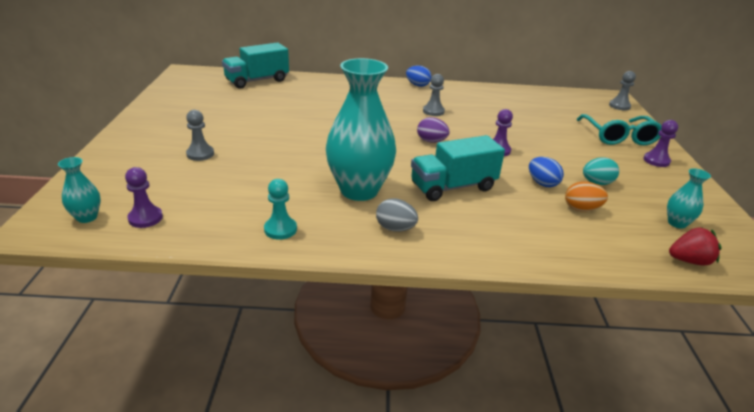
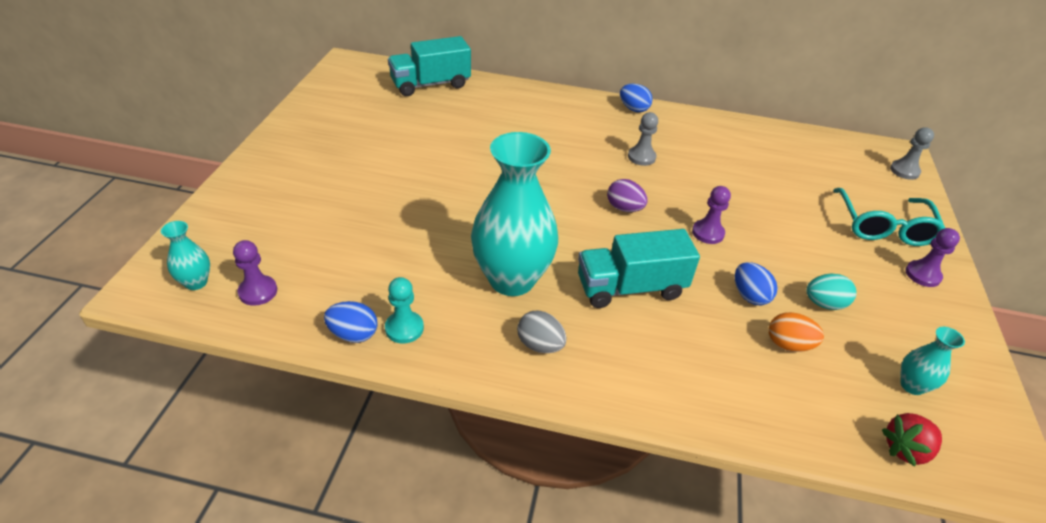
camera: 10 degrees right, 10 degrees up
grey pawn [186,110,214,161] -> none
red strawberry [669,227,722,266] -> red strawberry turned 150 degrees clockwise [882,413,942,467]
none -> blue egg [324,301,378,343]

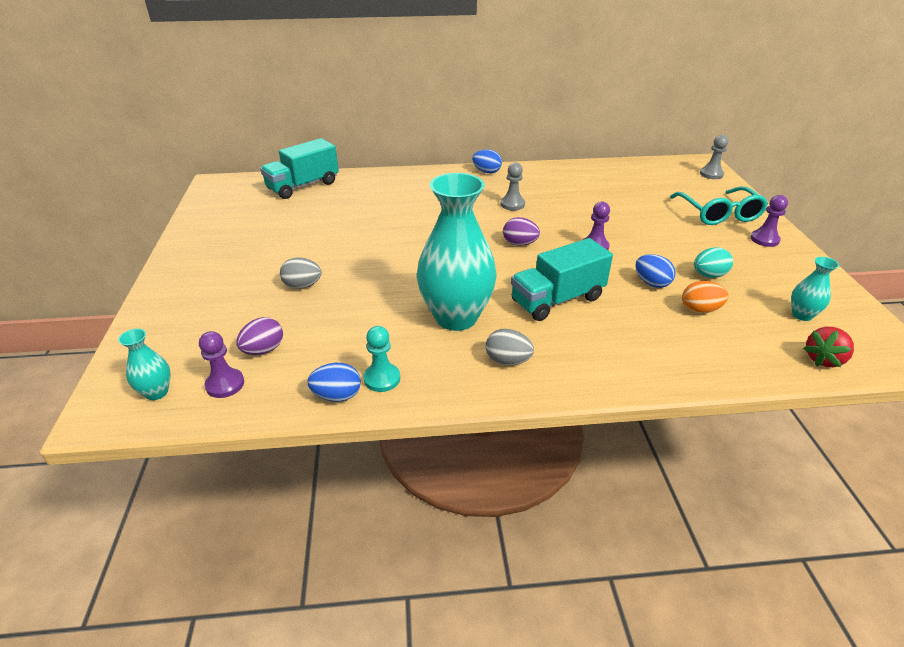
camera: 15 degrees left, 5 degrees down
none -> purple egg [236,317,283,355]
none -> grey egg [280,257,322,289]

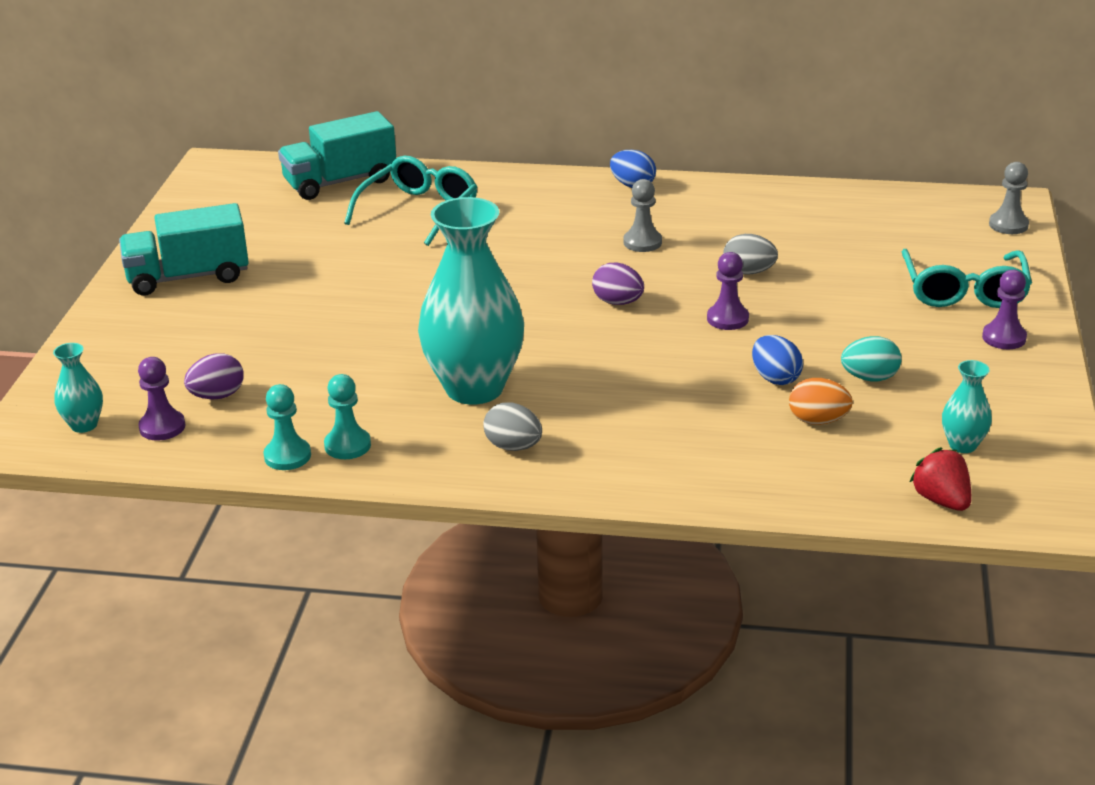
camera: 15 degrees right, 5 degrees down
grey egg [280,257,322,289] -> grey egg moved to [723,234,778,275]
blue egg [307,363,361,402] -> turquoise pawn [263,384,311,470]
turquoise truck [511,238,613,321] -> turquoise truck moved to [119,203,249,296]
red strawberry [803,327,854,367] -> red strawberry turned 90 degrees clockwise [909,447,971,511]
none -> turquoise glasses [344,156,477,246]

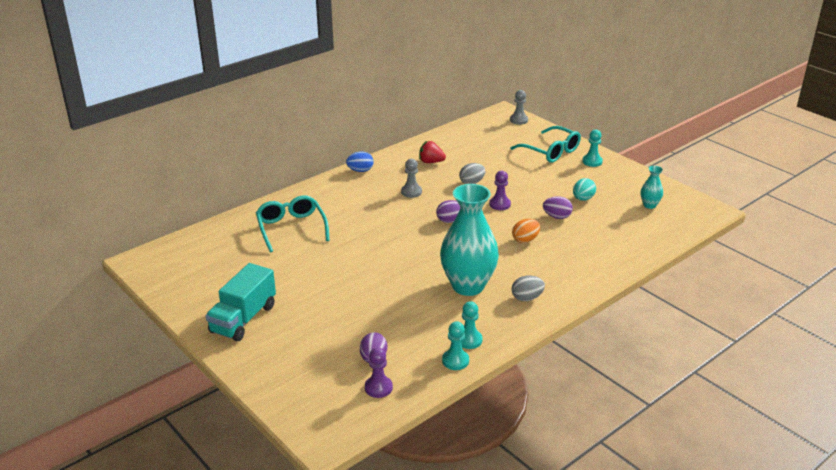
camera: 50 degrees left, 0 degrees up
turquoise vase [53,343,103,433] -> none
turquoise truck [278,111,396,200] -> none
blue egg [752,335,803,385] -> purple egg [543,196,573,219]
orange egg [789,378,853,425] -> orange egg moved to [512,219,540,243]
red strawberry [909,447,971,511] -> red strawberry moved to [419,141,446,163]
purple pawn [982,270,1027,349] -> turquoise pawn [582,129,603,167]

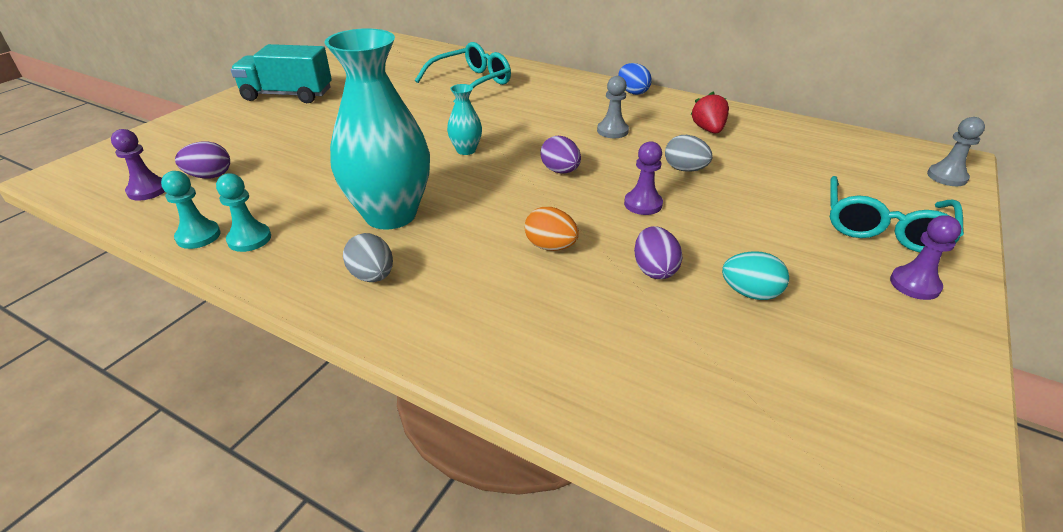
camera: 70 degrees right, 5 degrees up
turquoise pawn [582,129,603,167] -> purple pawn [890,215,961,300]
turquoise vase [641,166,663,209] -> turquoise vase moved to [447,84,482,155]

